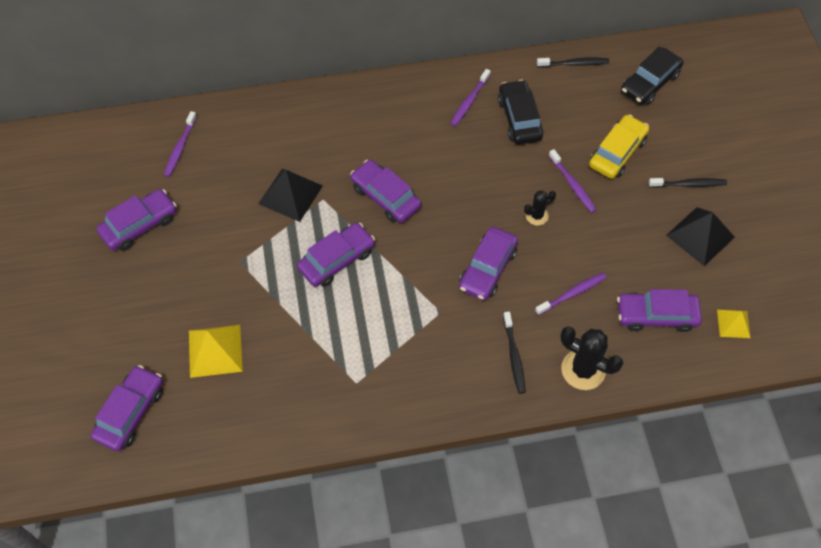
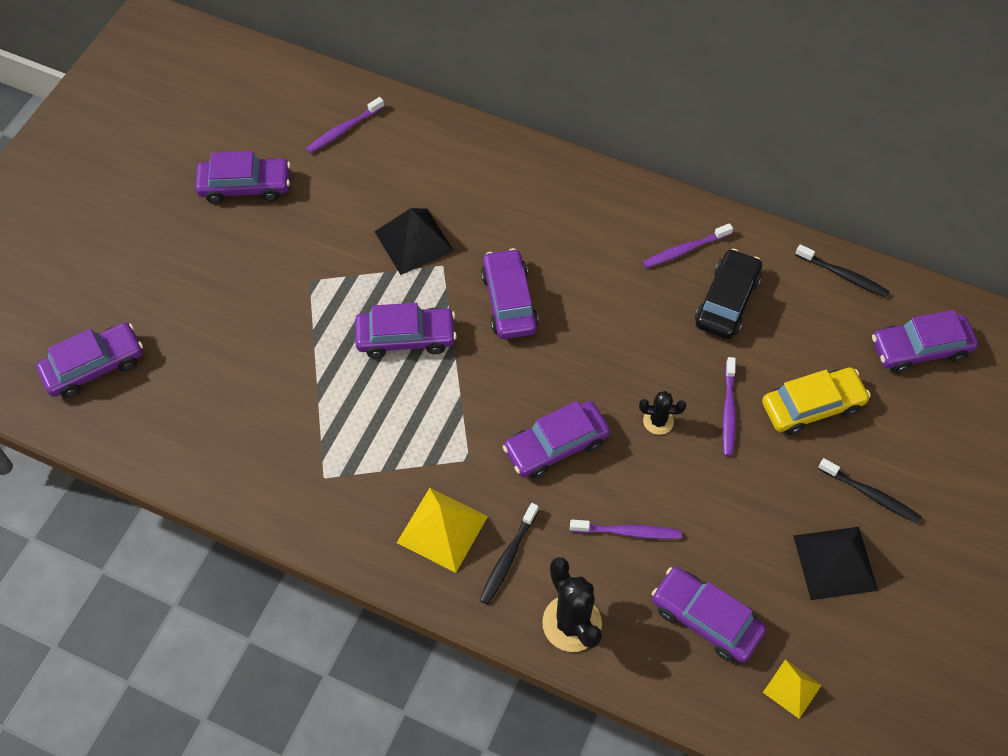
camera: 35 degrees right, 0 degrees up
yellow pyramid [189,325,243,378] -> yellow pyramid moved to [397,488,488,573]
black car [621,46,683,105] -> purple car [872,310,978,373]

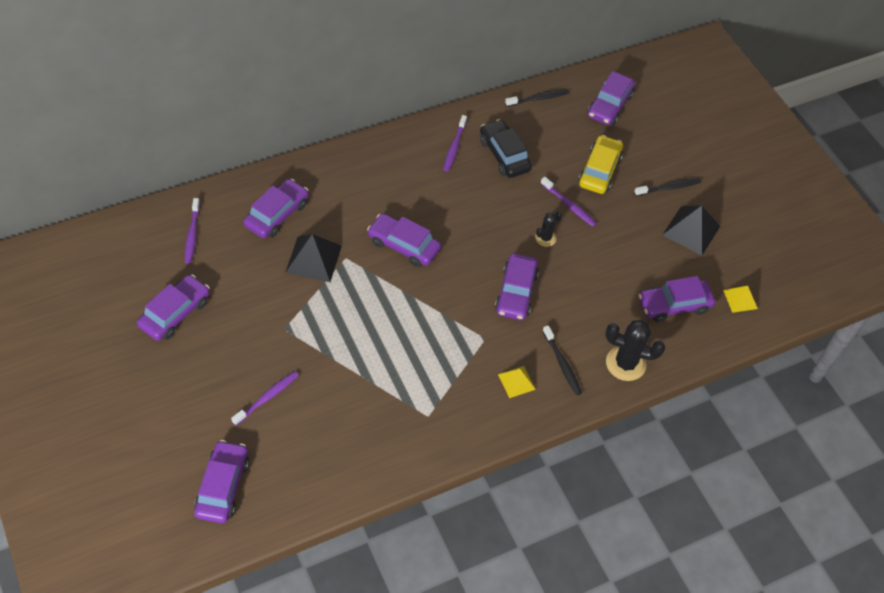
camera: 55 degrees left, 5 degrees down
purple car [355,303,457,358] -> purple car moved to [243,179,309,238]
yellow pyramid [397,488,488,573] -> yellow pyramid [498,366,536,398], size x0.59
purple toothbrush [570,520,682,539] -> purple toothbrush moved to [231,371,299,425]

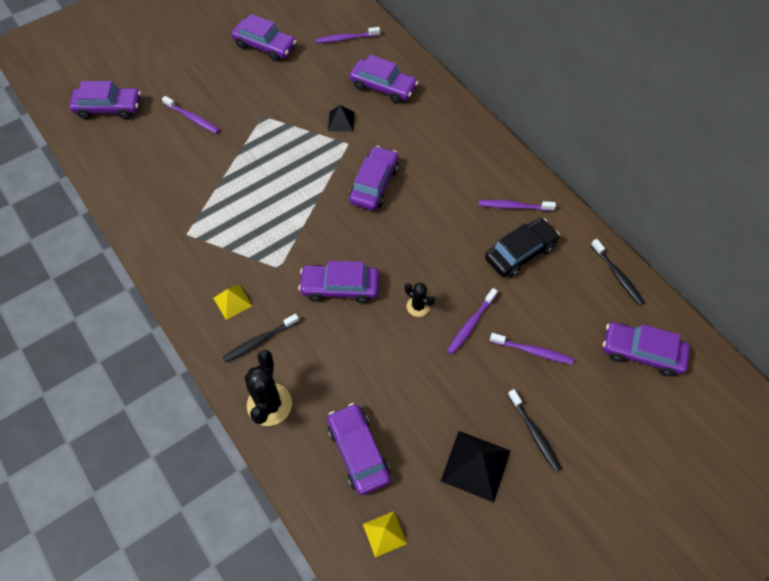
camera: 85 degrees right, 5 degrees up
black pyramid [285,234,342,282] -> black pyramid [328,105,354,131], size x0.59
yellow car [578,135,623,194] -> purple toothbrush [490,333,574,365]

